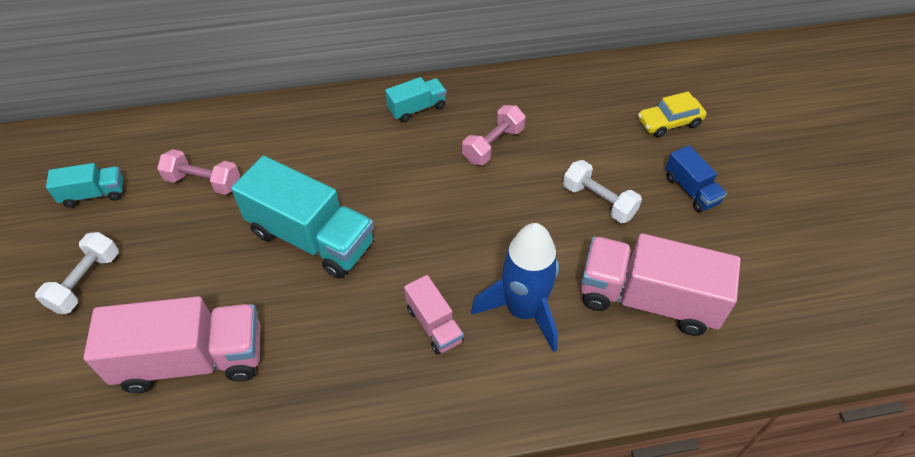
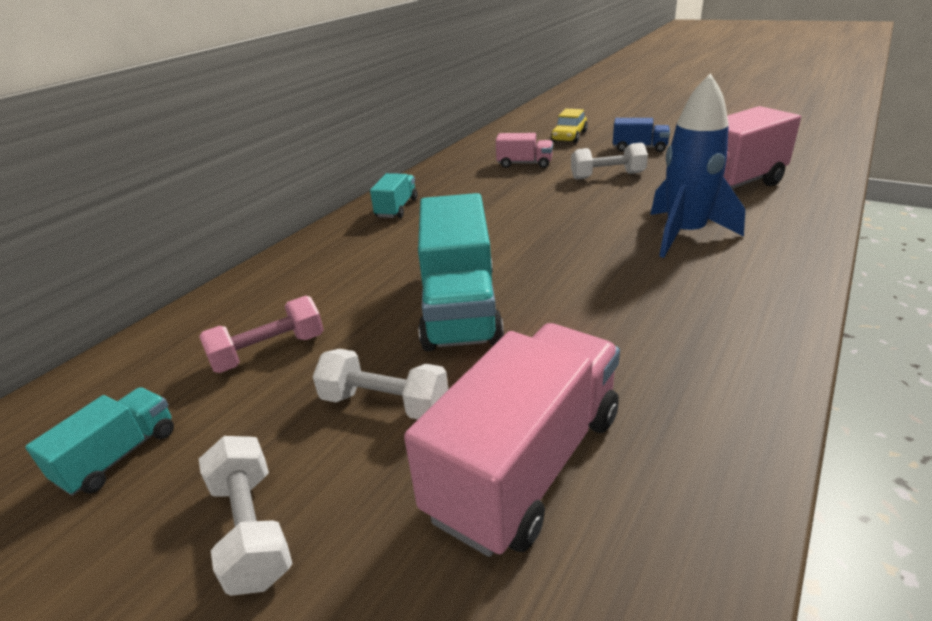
camera: 45 degrees left, 20 degrees down
turquoise truck [231,156,374,279] -> turquoise truck turned 105 degrees clockwise [418,193,504,351]
pink truck [404,275,464,355] -> pink truck moved to [496,133,553,168]
pink dumbbell [462,105,525,165] -> none
none -> white dumbbell [313,349,448,419]

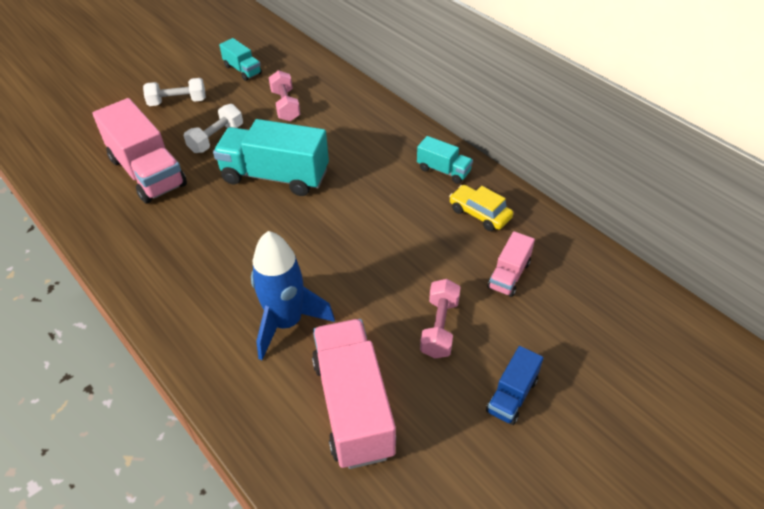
camera: 105 degrees right, 15 degrees up
yellow car [551,109,588,143] -> yellow car moved to [449,185,513,231]
white dumbbell [571,143,648,179] -> pink dumbbell [420,279,461,359]

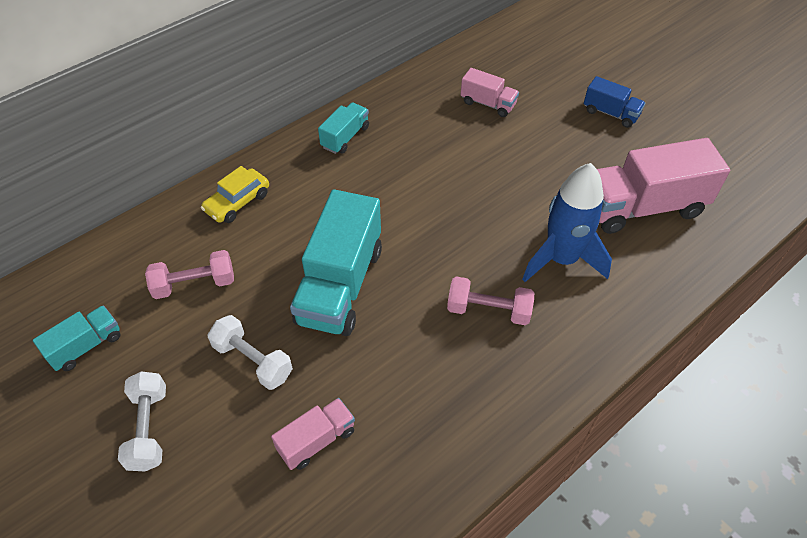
camera: 90 degrees left, 5 degrees up
pink truck [92,98,187,203] -> pink truck [271,398,355,470], size x0.51
pink dumbbell [420,279,461,359] -> pink dumbbell moved to [447,276,534,325]
yellow car [449,185,513,231] -> yellow car moved to [201,166,269,223]

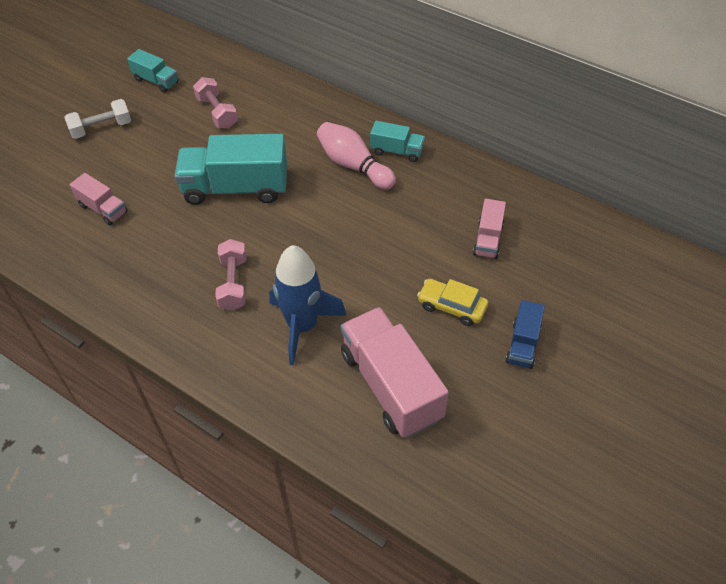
camera: 75 degrees right, 0 degrees up
yellow car [201,166,269,223] -> yellow car moved to [417,279,488,326]
white dumbbell [207,315,293,390] -> none
none -> pink bowling pin [317,122,396,190]

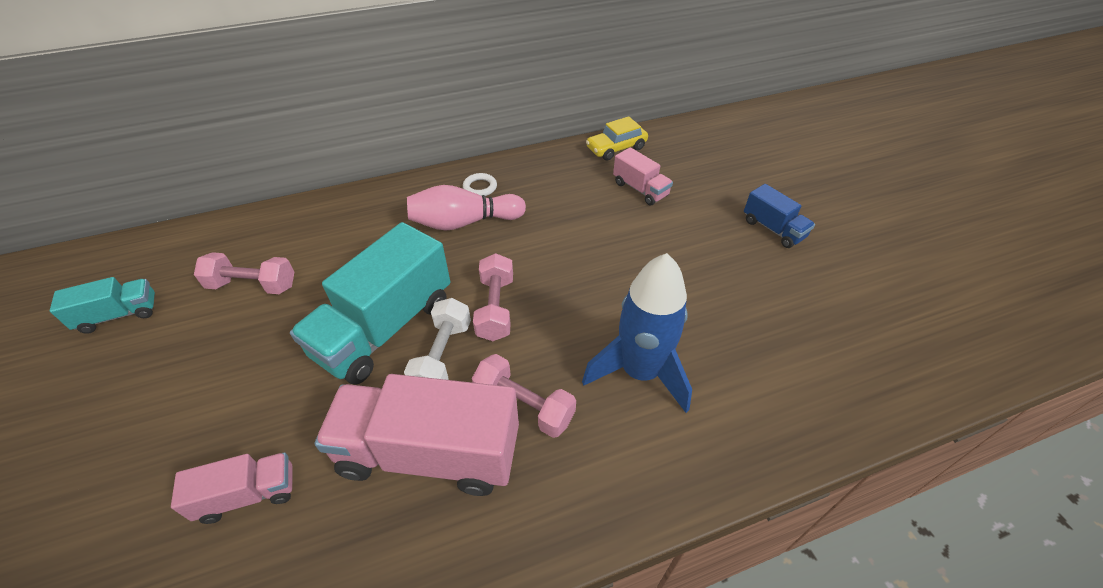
camera: 55 degrees left, 5 degrees down
white dumbbell [65,99,131,139] -> white dumbbell moved to [404,298,471,380]
pink truck [341,307,449,438] -> pink truck moved to [314,374,519,496]
turquoise truck [370,121,425,162] -> white ring [463,173,497,196]
yellow car [417,279,488,326] -> yellow car moved to [586,116,648,161]
none -> pink dumbbell [473,253,513,341]

